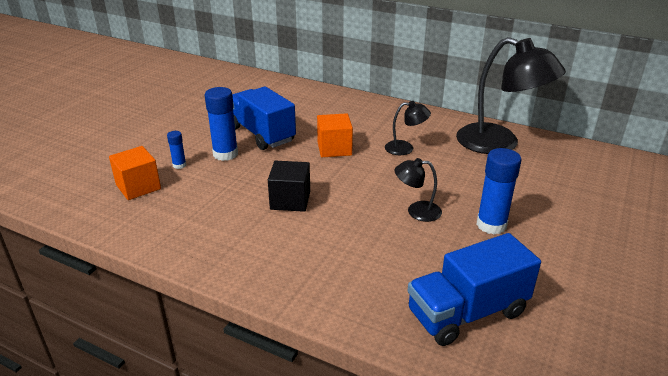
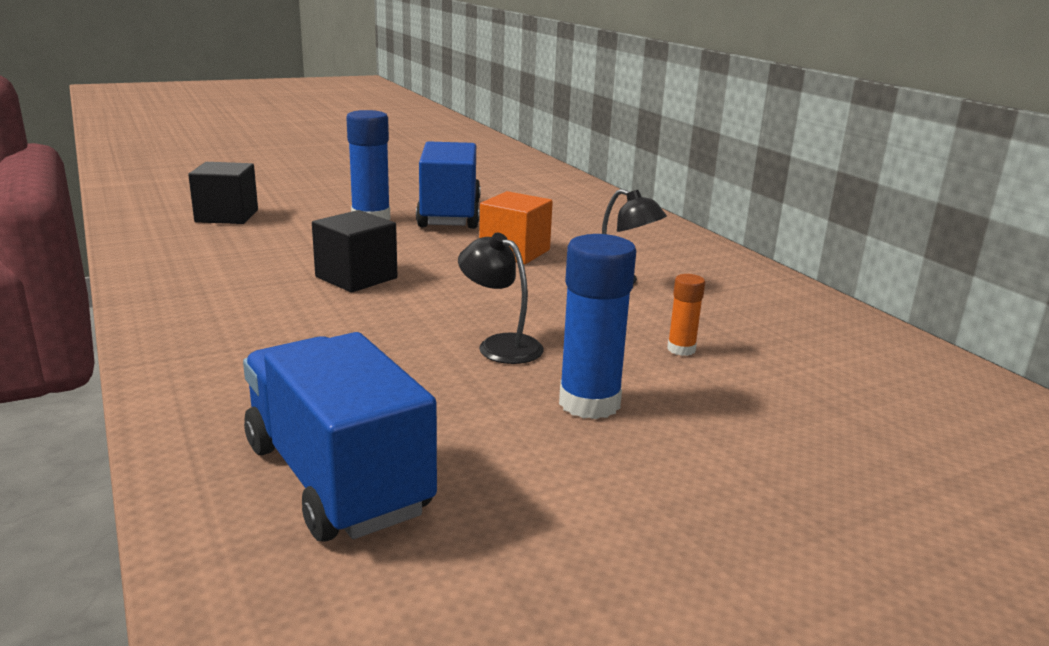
camera: 35 degrees right, 10 degrees down
orange cube [109,146,161,200] -> black cube [188,162,258,224]
blue glue stick [167,131,186,169] -> none
blue truck [407,233,541,346] -> blue truck turned 45 degrees clockwise [243,332,437,541]
black lamp [456,37,566,154] -> none
none -> orange glue stick [667,274,705,356]

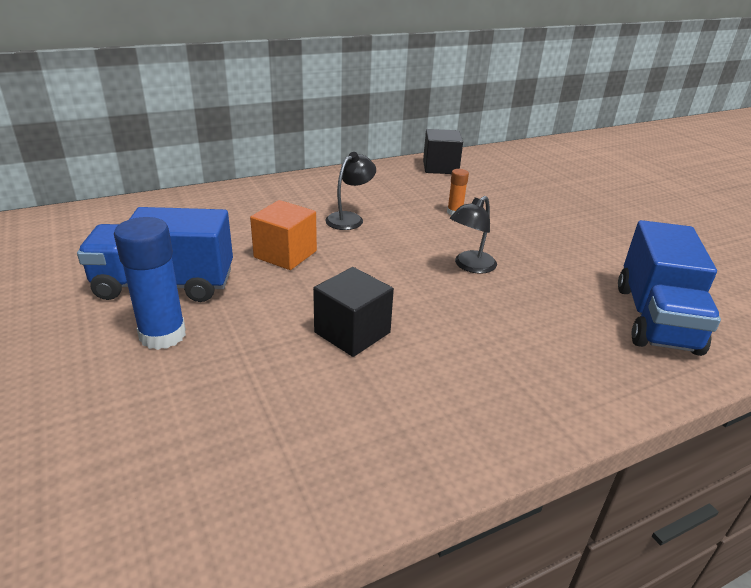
camera: 90 degrees left, 10 degrees up
black cube [188,162,258,224] -> black cube moved to [423,129,463,174]
blue truck [243,332,437,541] -> blue truck turned 45 degrees counterclockwise [618,220,721,356]
blue glue stick [559,234,636,419] -> none

